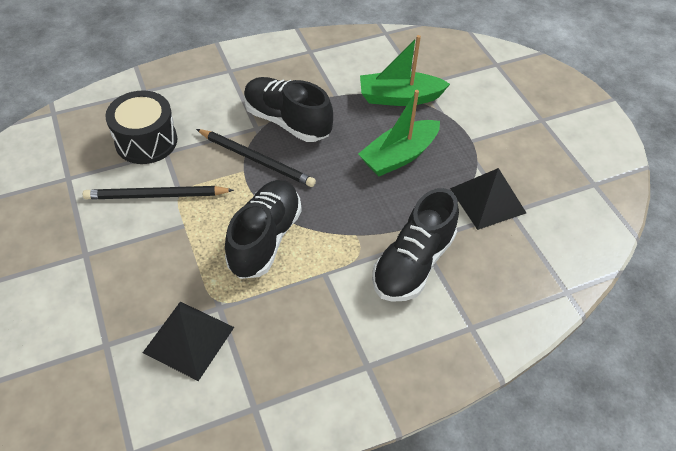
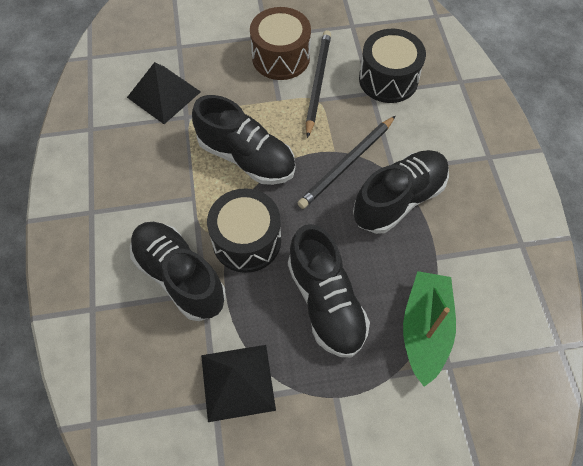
camera: 105 degrees right, 10 degrees up
green boat [358,90,440,176] -> black shoe [288,224,370,357]
none -> black drum [207,189,281,273]
none -> brown drum [250,7,311,80]

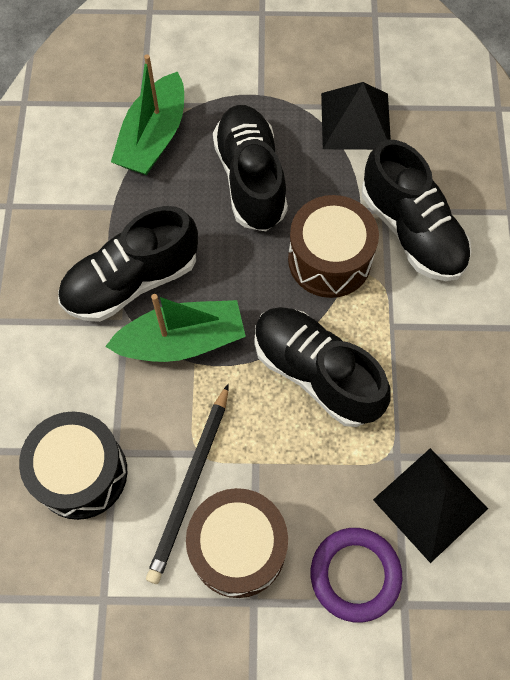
camera: 170 degrees left, 5 degrees up
black drum [207,189,281,273] -> brown drum [288,195,379,298]
black pencil [298,116,395,209] -> green boat [105,294,246,362]
none -> purple ring [311,528,402,623]

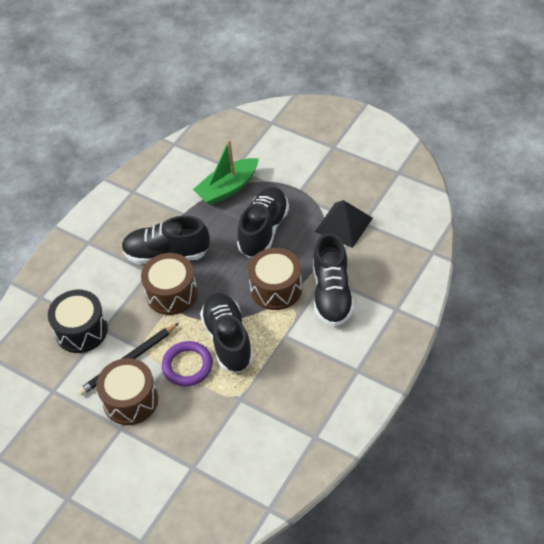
camera: 35 degrees right, 15 degrees down
green boat [105,294,246,362] -> brown drum [141,253,198,315]
purple ring [311,528,402,623] -> purple ring moved to [162,341,213,387]
black pyramid [373,448,488,563] -> none

